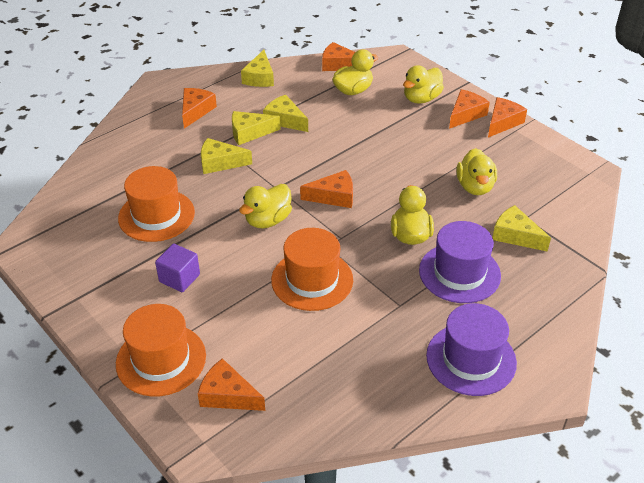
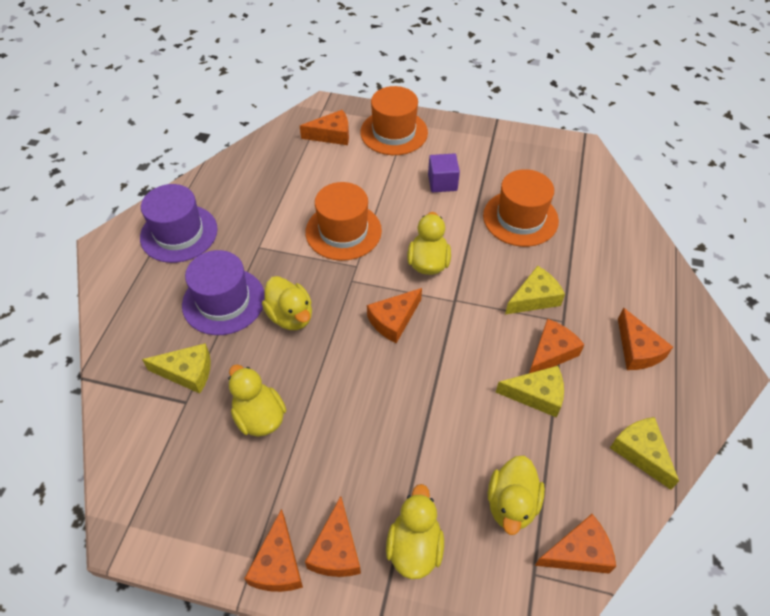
camera: 145 degrees right, 10 degrees up
yellow cheese [232,111,281,145] -> orange cheese [529,319,585,373]

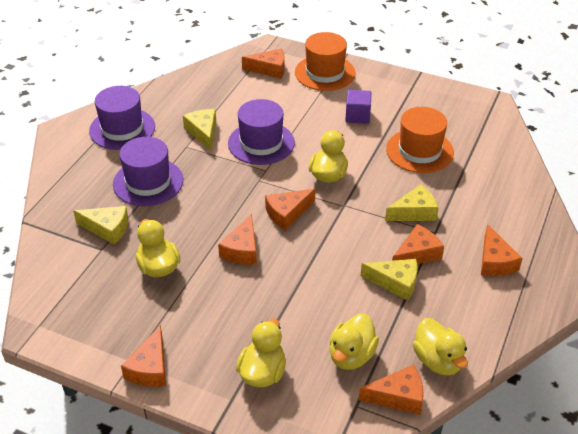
camera: 10 degrees right, 10 degrees down
yellow duck [262,276,312,330] -> yellow duck moved to [413,318,468,376]
orange cheese [305,496,361,577] -> orange cheese moved to [218,214,257,265]
orange hat [306,182,382,261] -> purple hat [228,99,295,165]
yellow cheese [610,417,679,490] -> yellow cheese moved to [183,109,216,151]

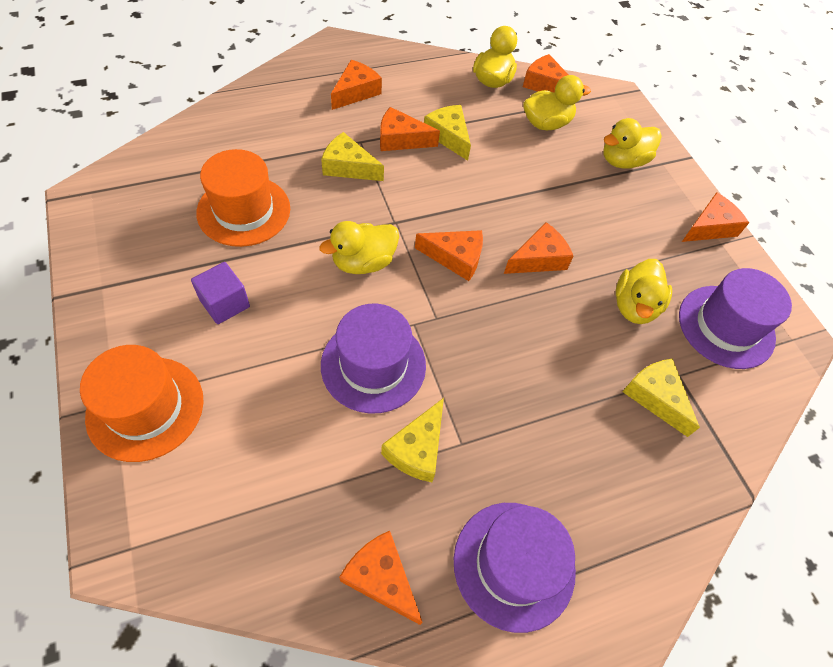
camera: 140 degrees left, 15 degrees up
purple hat [113,137,183,206] -> purple hat moved to [679,268,792,369]
orange cheese [242,49,285,79] -> orange cheese moved to [339,531,423,625]

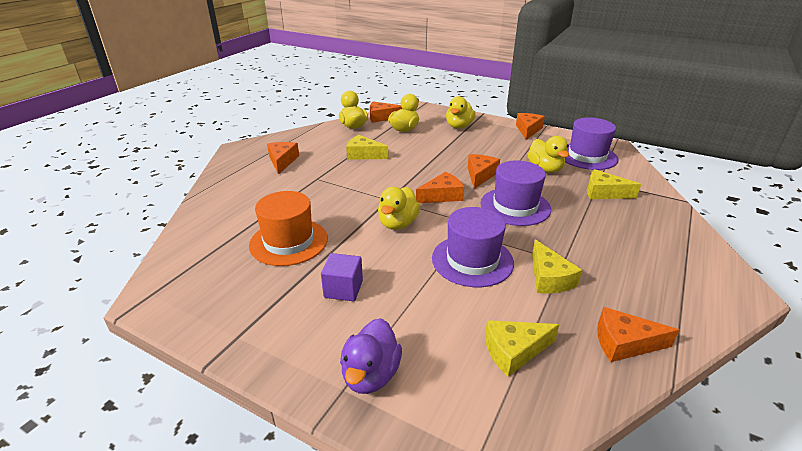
camera: 35 degrees left, 25 degrees down
orange hat [80,345,204,462] -> purple duck [340,318,402,394]
yellow cheese [321,132,384,181] -> yellow cheese moved to [485,320,559,377]
orange cheese [380,107,440,151] -> none
purple hat [454,503,576,633] -> purple hat moved to [480,161,551,226]

